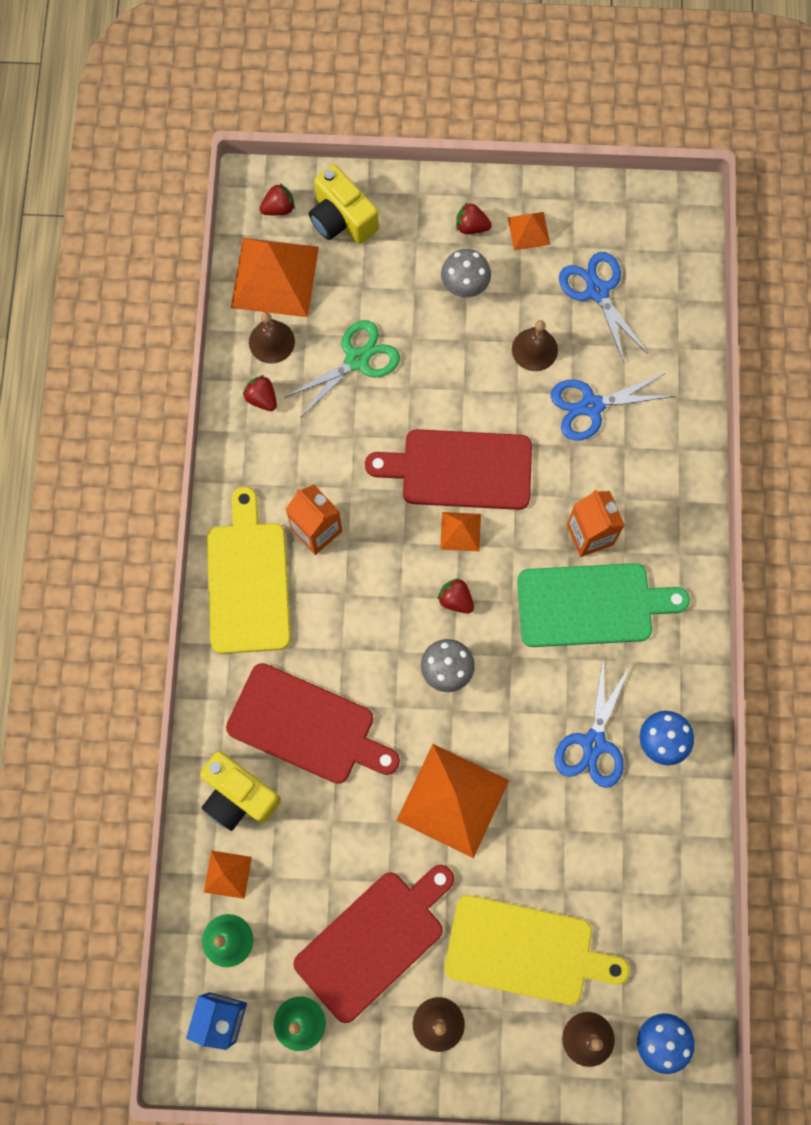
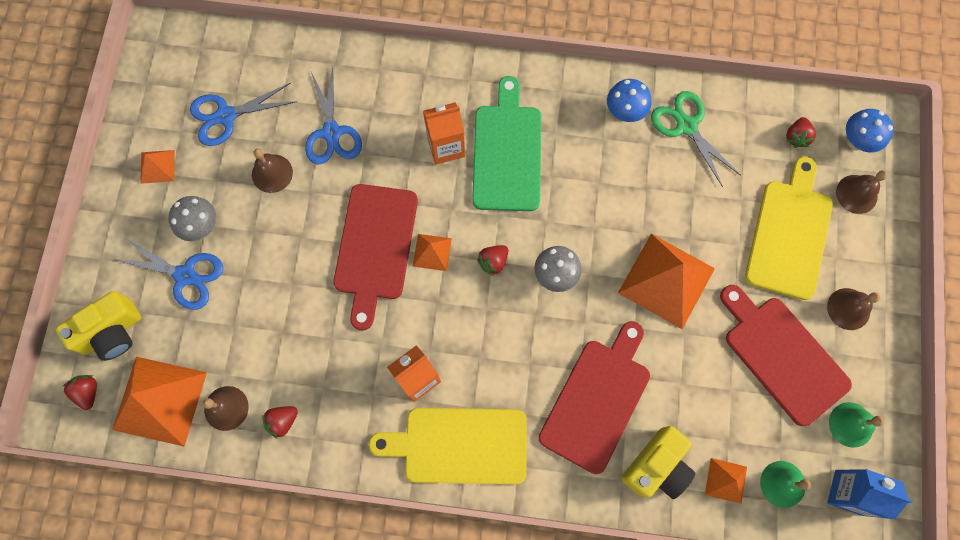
camera: 85 degrees left, 0 degrees up
green scissors [284,320,400,417] -> green scissors moved to [651,91,741,187]
red strawberry [456,203,492,234] -> red strawberry moved to [786,117,816,148]
blue scissors [555,660,630,788] -> blue scissors moved to [114,237,223,310]

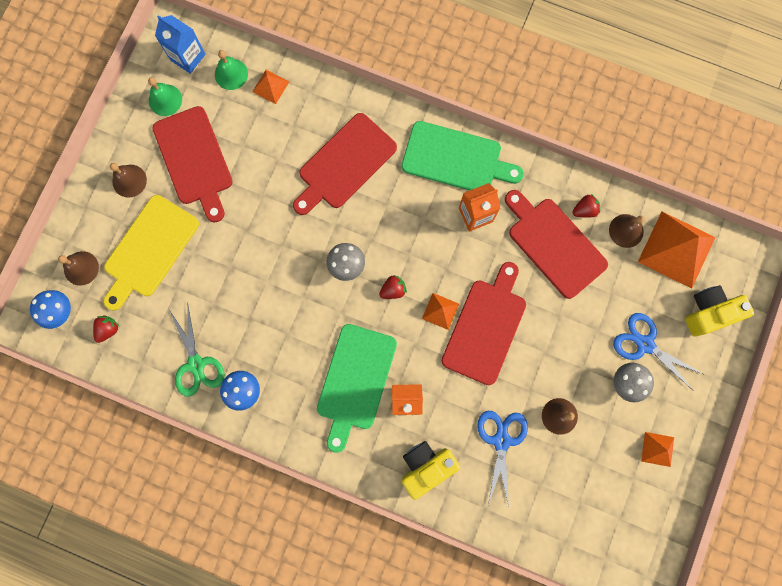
camera: 165 degrees left, 5 degrees up
red strawberry [62,375,97,410] -> none
blue scissors [190,83,297,146] -> none
yellow cutting board [369,408,527,484] -> green cutting board [402,121,524,191]
orange pyramid [618,234,715,329] -> none
yellow camera [622,426,695,499] -> yellow camera moved to [402,441,460,500]
none -> red cutting board [505,190,608,299]

